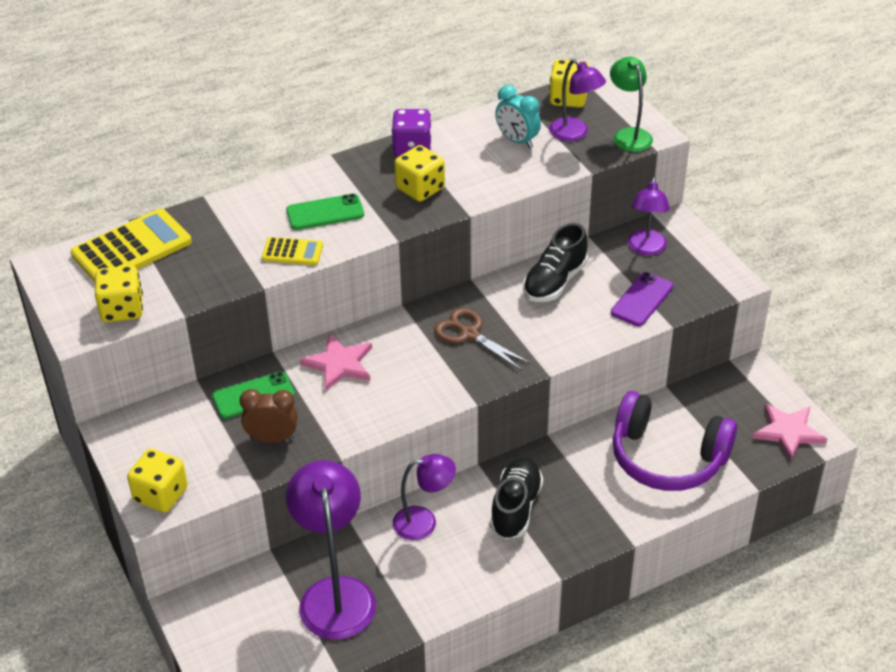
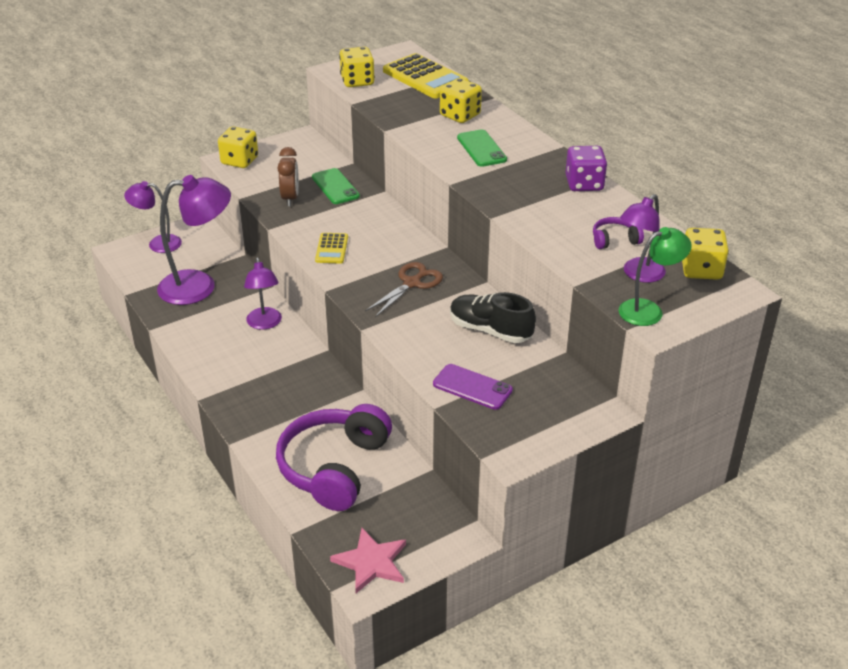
camera: 85 degrees right, 5 degrees down
yellow calculator [262,237,323,265] -> yellow calculator moved to [315,233,348,264]
pink star [300,334,372,391] -> none
yellow dice [395,145,445,202] -> yellow dice moved to [440,78,482,123]
black shoe [490,458,543,540] -> none
turquoise clock [495,85,541,148] -> purple headphones [593,217,644,249]
purple lamp [628,177,670,255] -> purple lamp moved to [124,181,182,253]

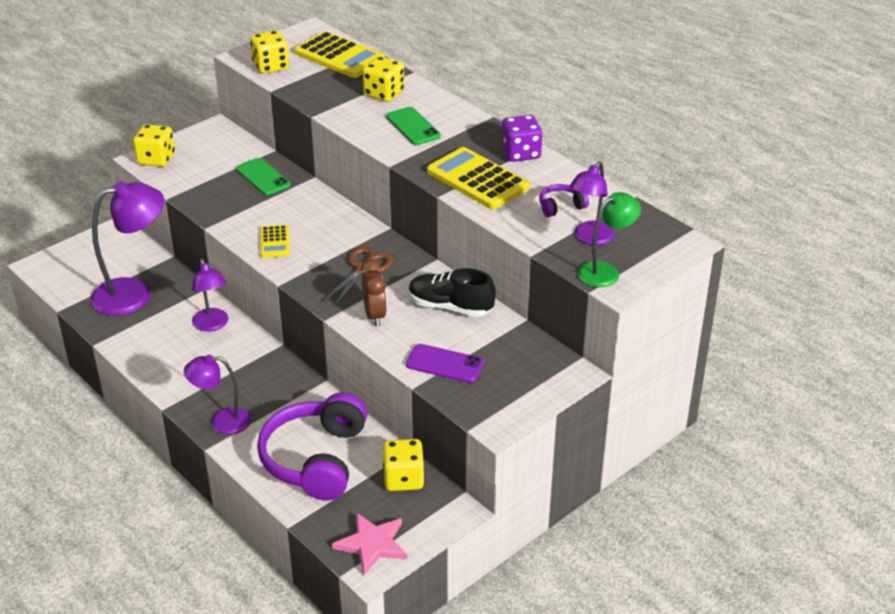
camera: 10 degrees left, 0 degrees up
purple lamp [124,181,182,253] -> purple lamp moved to [184,355,251,435]
brown clock [277,147,299,206] -> brown clock moved to [361,259,387,327]
yellow dice [682,228,729,280] -> yellow dice moved to [383,439,425,491]
none -> yellow calculator [427,147,530,209]

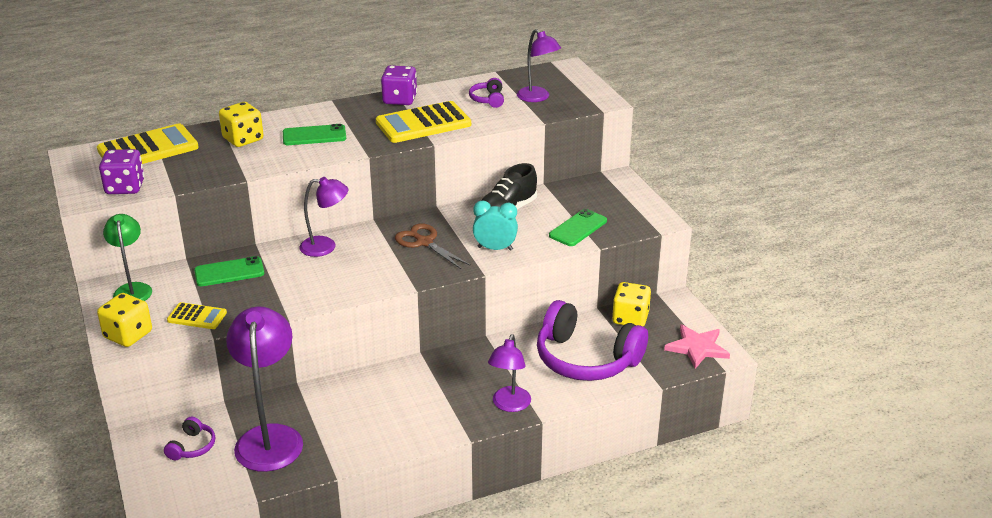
camera: 70 degrees left, 5 degrees down
purple lamp [192,259,228,332] -> purple lamp moved to [299,177,348,257]
yellow dice [250,30,289,74] -> purple dice [99,149,144,194]
yellow calculator [260,225,290,258] -> yellow calculator moved to [167,302,227,329]
brown clock [361,259,387,327] -> turquoise clock [473,201,518,251]
purple phone [406,344,484,383] -> green phone [549,209,607,246]
green lamp [578,192,641,287] -> green lamp moved to [103,214,152,301]
none -> purple headphones [164,416,215,461]

